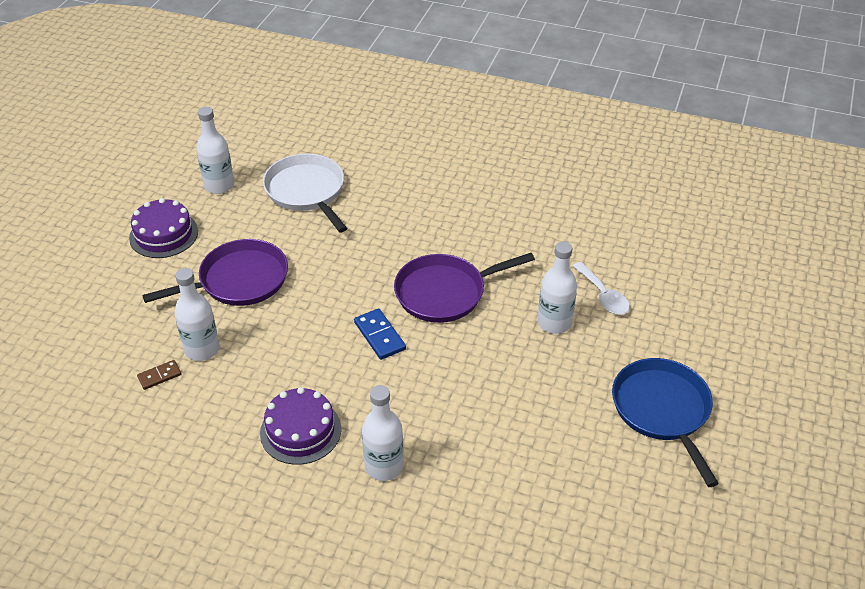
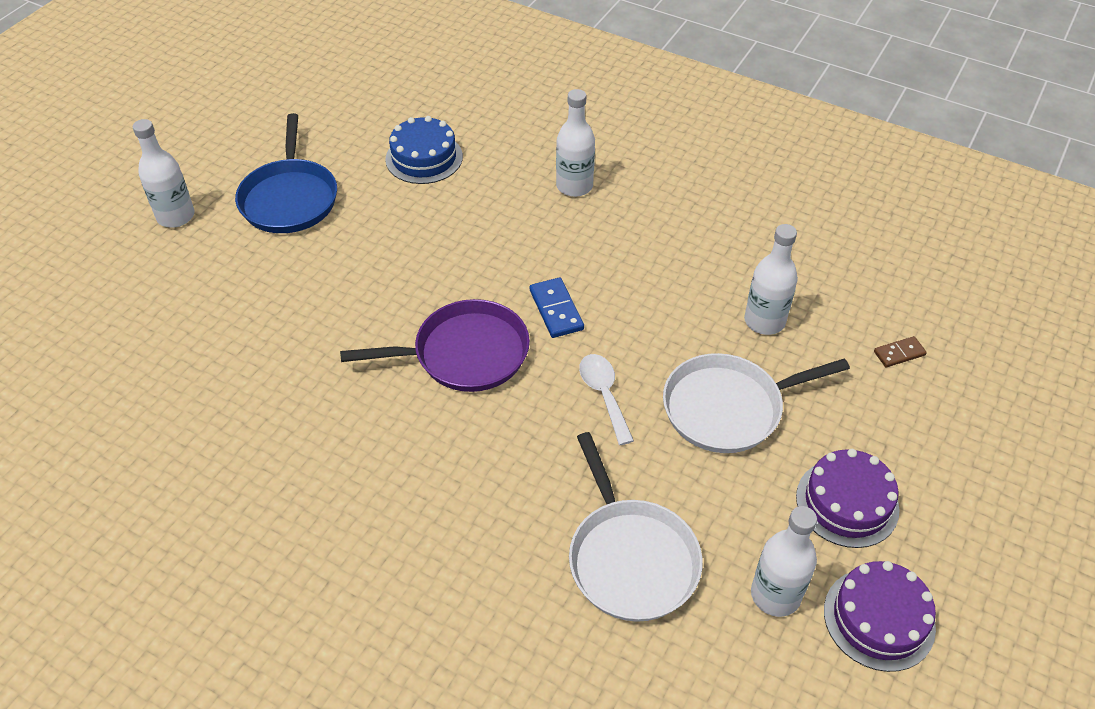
camera: 170 degrees left, 5 degrees up
brown domino [137,360,182,390] -> brown domino moved to [874,336,927,367]
purple pan [142,239,288,306] -> white pan [663,353,850,453]
purple cake [260,387,341,465] -> purple cake moved to [824,561,936,672]
white bottle [537,242,577,334] -> white bottle moved to [133,119,195,228]
white spoon [572,262,630,315] -> white spoon moved to [579,354,634,445]
none -> blue cake [385,116,463,184]

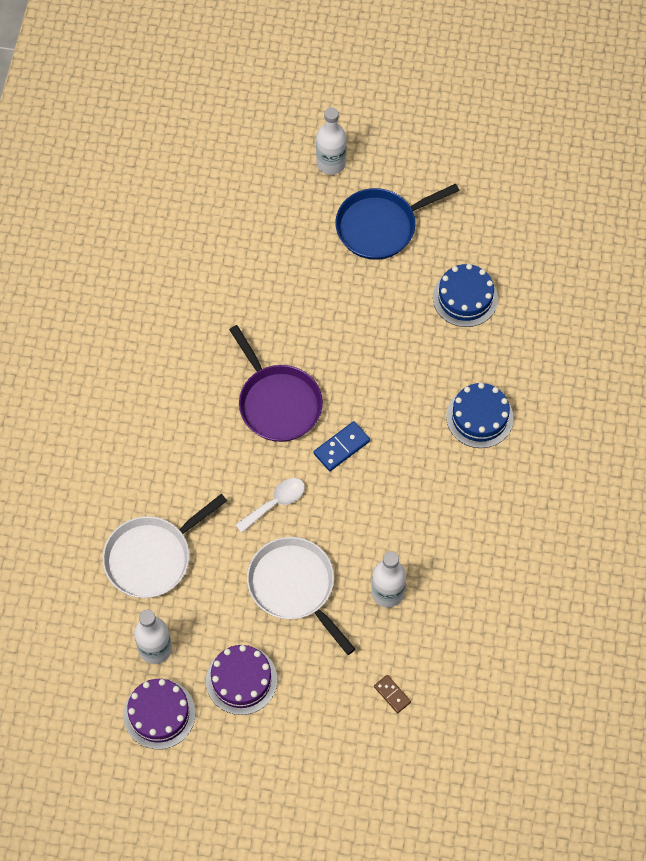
camera: 70 degrees right, 15 degrees up
white bottle [556,89,595,197] -> blue cake [446,383,514,448]

